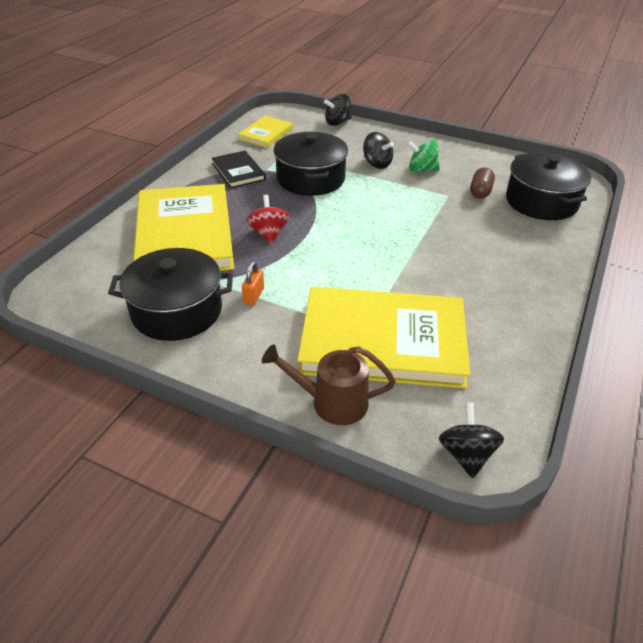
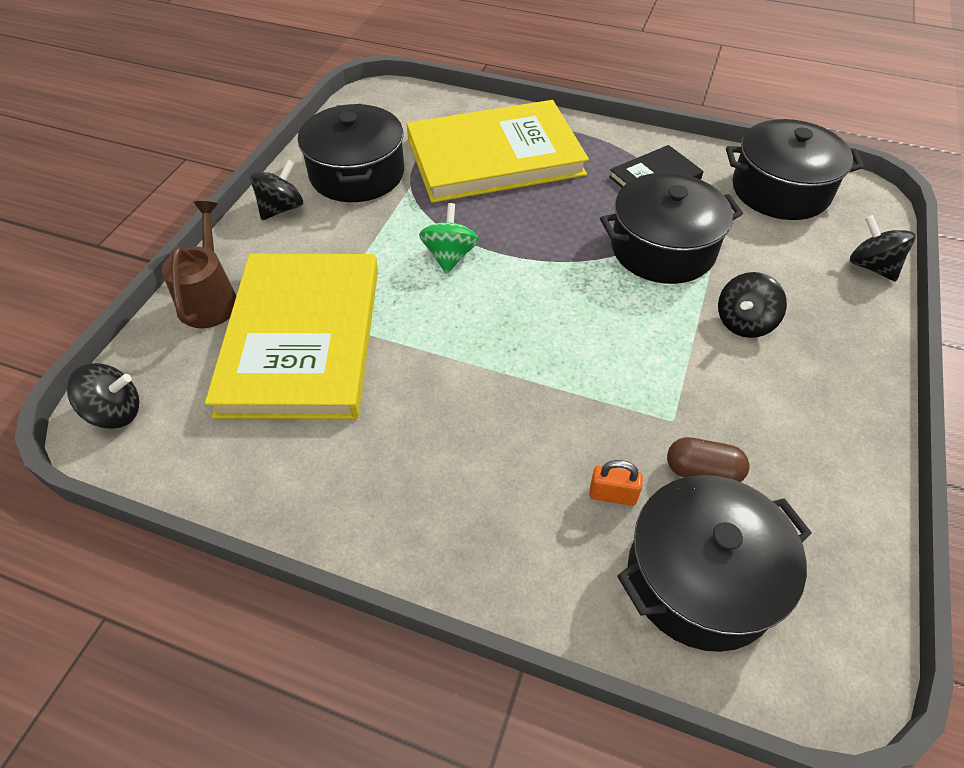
camera: 85 degrees right, 10 degrees up
yellow book [238,116,293,148] -> black pot [726,119,864,220]
orange padlock [242,261,264,305] -> orange padlock moved to [589,460,643,506]
red spinning top [246,195,290,244] -> none
green spinning top [407,140,440,172] -> green spinning top moved to [419,203,479,274]
none -> black spinning top [250,160,303,220]

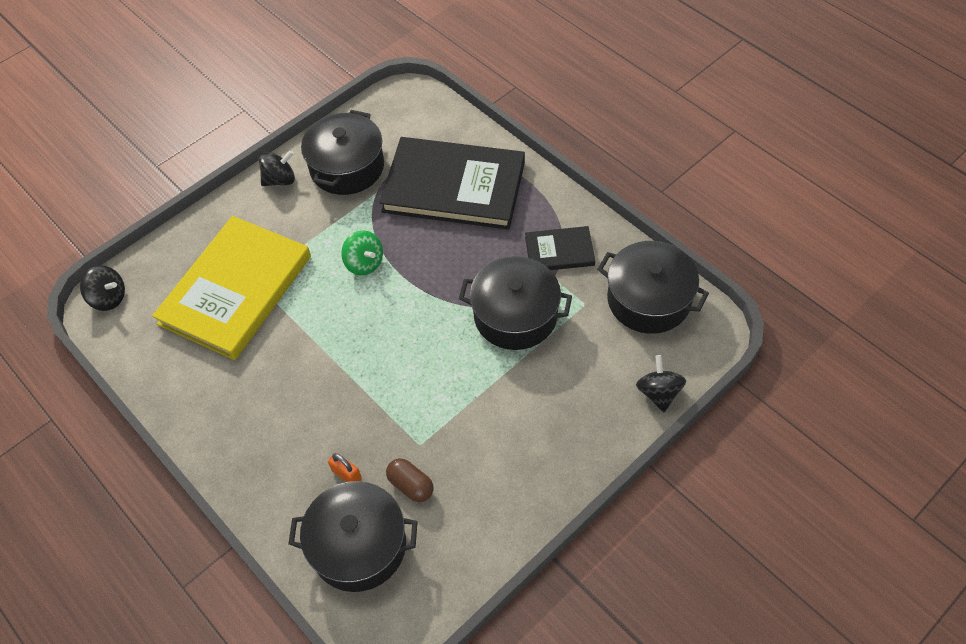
camera: 30 degrees right, 5 degrees up
brown watering can [162,201,236,328] -> none
yellow book [407,100,589,203] -> black book [379,137,525,230]
green spinning top [419,203,479,274] -> green spinning top turned 105 degrees clockwise [341,230,383,276]
black spinning top [718,272,787,338] -> none

